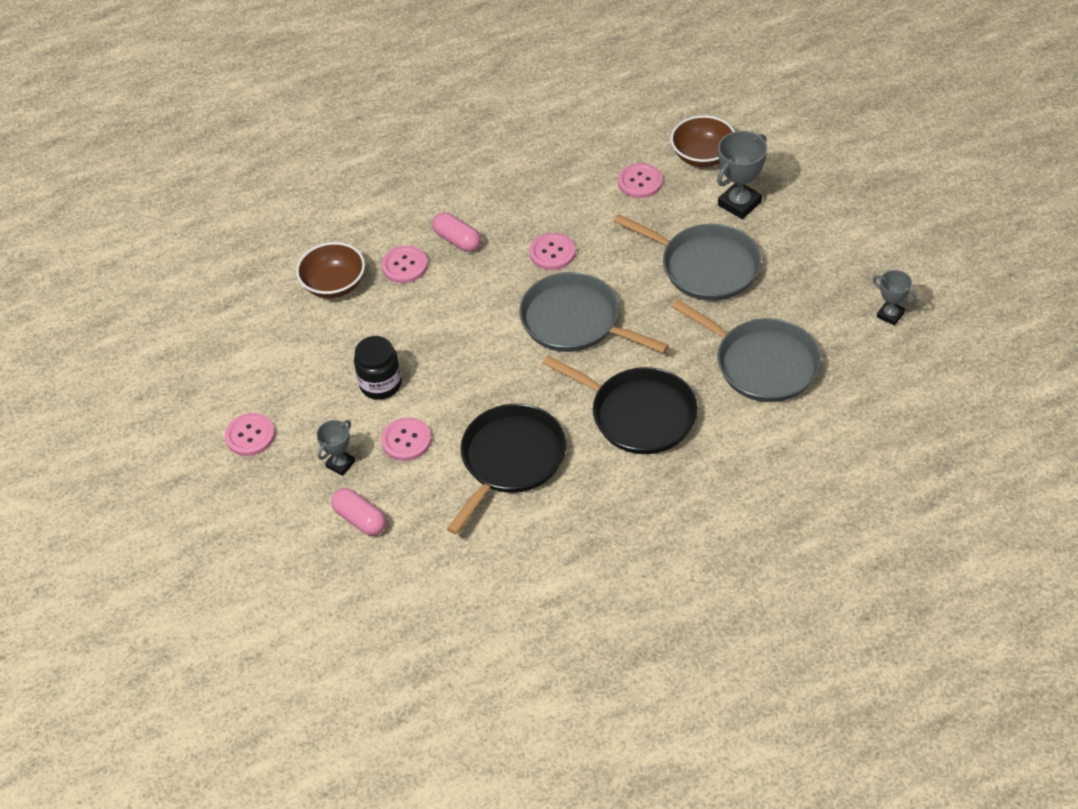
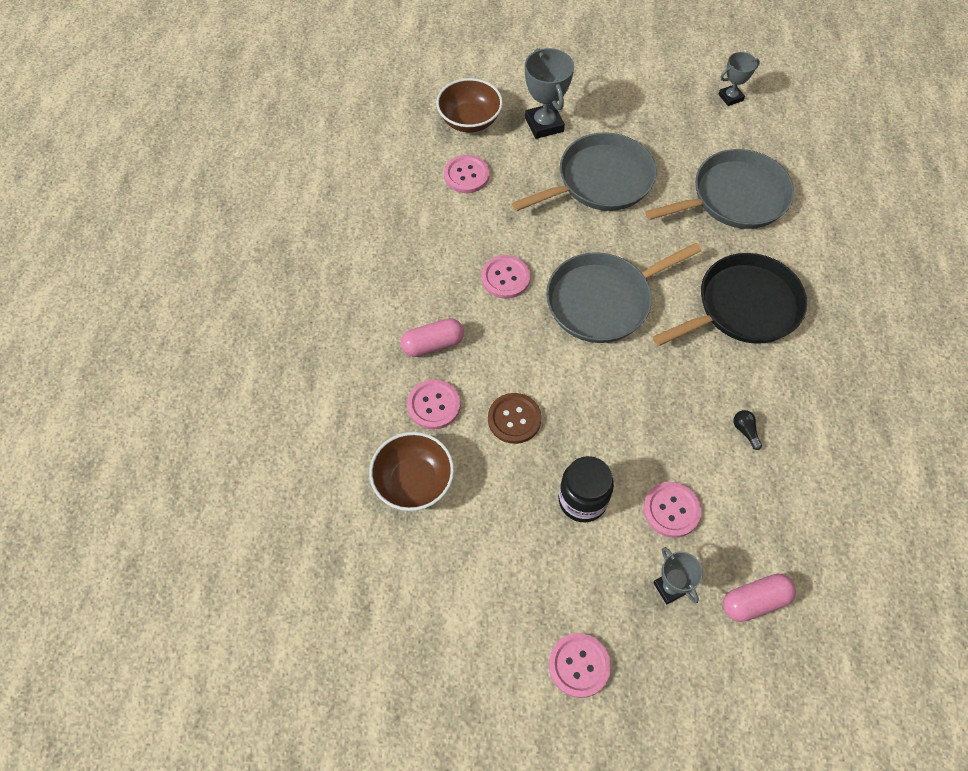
camera: 65 degrees left, 10 degrees up
black pan [447,404,566,535] -> black light bulb [733,410,762,450]
none -> brown button [488,393,541,444]

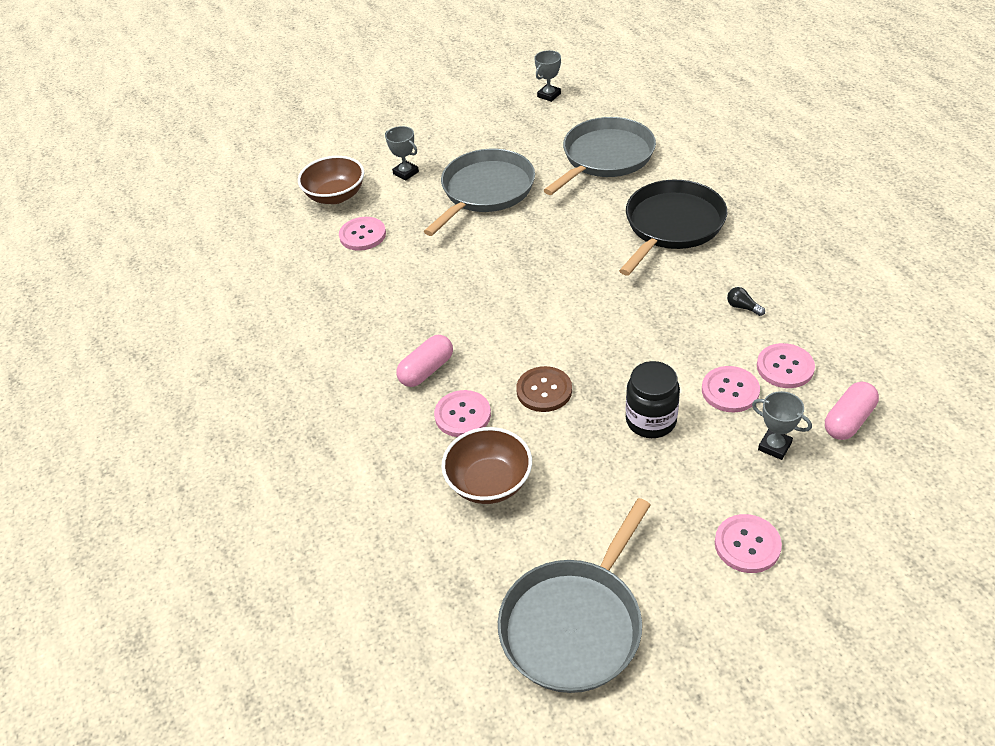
camera: 25 degrees left, 15 degrees down
pink button [481,255,530,299] -> pink button moved to [757,343,815,388]
grey trophy [525,48,574,139] -> grey trophy [385,126,419,180], size x0.61
grey pan [546,243,702,343] -> grey pan moved to [498,498,651,693]

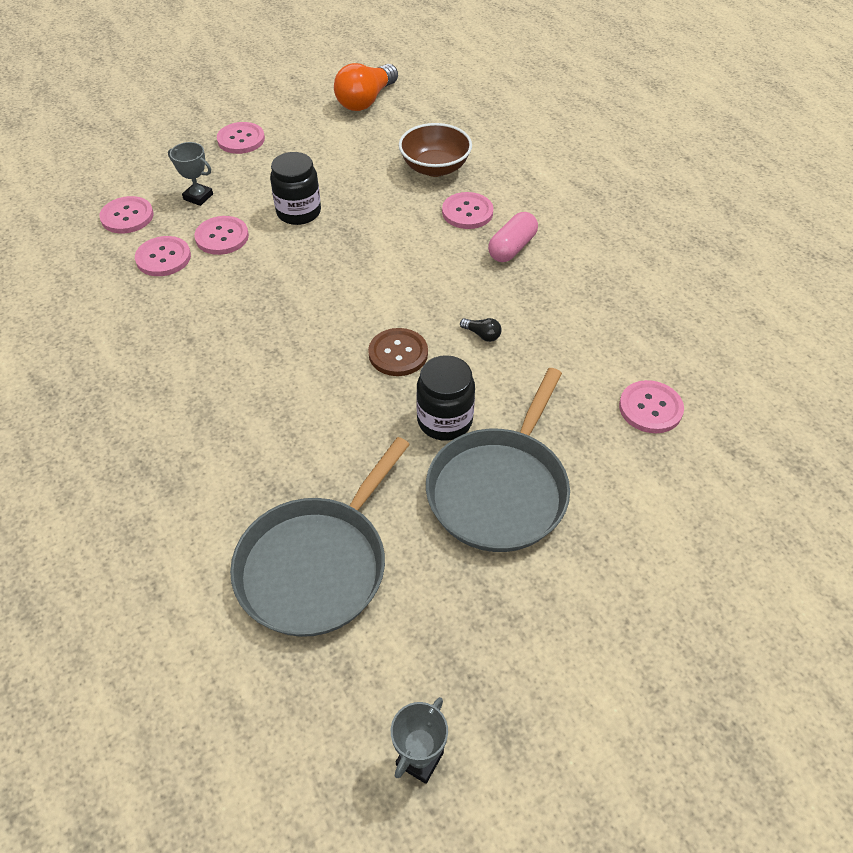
camera: 170 degrees right, 5 degrees up
brown bowl [298,156,364,204] -> none
grey trophy [385,126,419,180] -> none
grey pan [498,498,651,693] -> orange light bulb [334,63,398,111]
brown button [516,366,572,412] -> brown button moved to [368,328,428,376]
black pan [619,180,727,276] -> none
black light bulb [727,287,765,316] -> black light bulb moved to [460,318,502,342]
pink capsule [825,382,879,440] -> pink button [99,196,154,234]
none -> black jar [416,355,475,441]

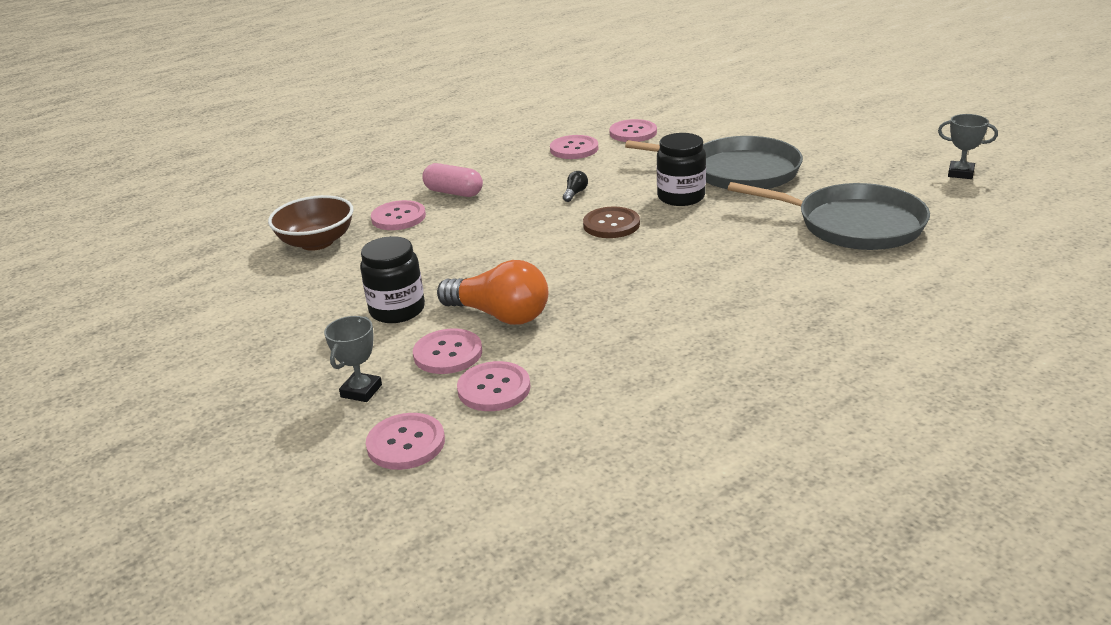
camera: 95 degrees left, 20 degrees down
pink button [217,122,265,154] -> pink button moved to [550,135,598,159]
orange light bulb [334,63,398,111] -> orange light bulb moved to [437,260,548,325]

